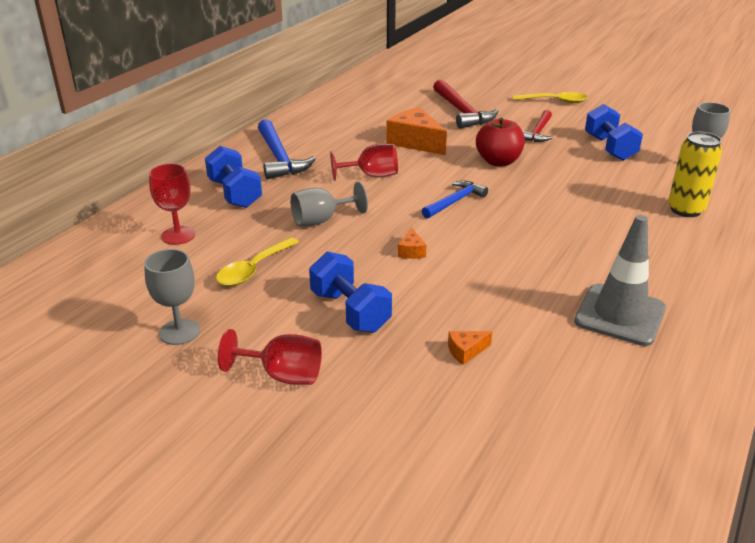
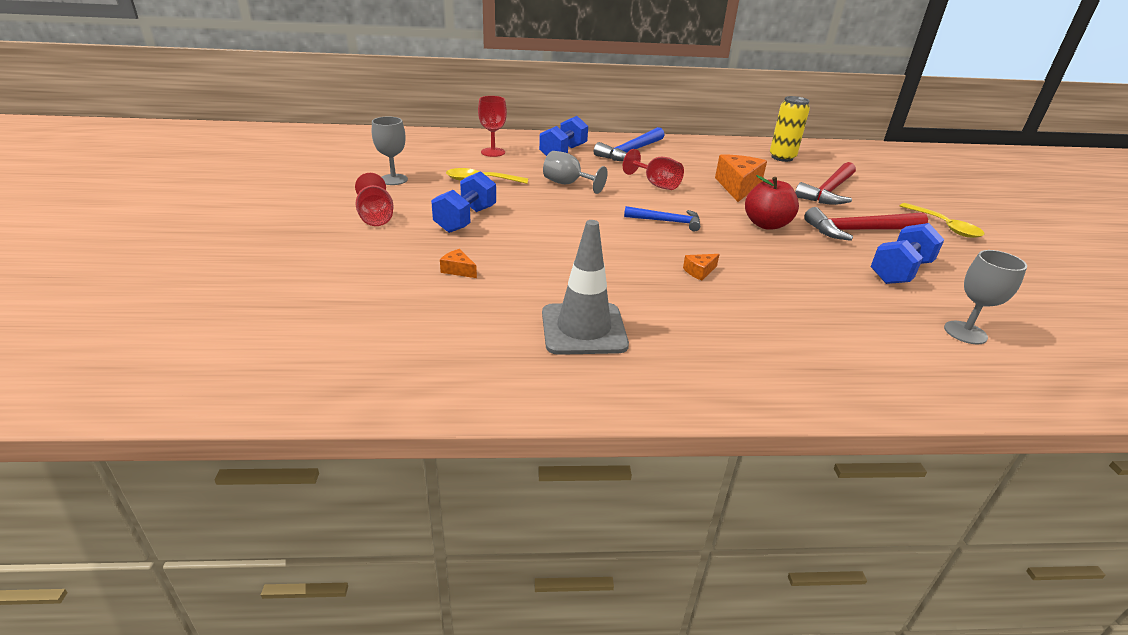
camera: 55 degrees right, 0 degrees up
orange cheese [398,227,427,259] -> orange cheese moved to [683,254,720,280]
red hammer [522,110,553,142] -> red hammer [804,207,928,241], size x1.57
yellow can [668,132,722,217] -> yellow can moved to [770,96,810,162]

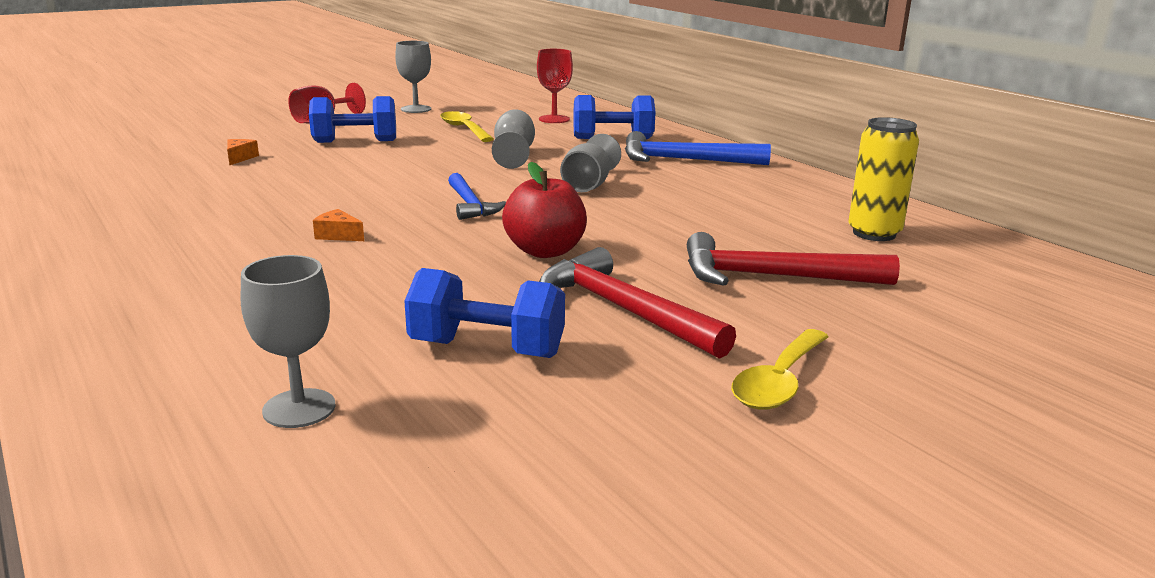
camera: 60 degrees right, 10 degrees down
grey traffic cone [542,220,629,355] -> none
red goblet [623,149,684,190] -> grey goblet [560,134,621,192]
orange cheese [715,154,767,202] -> none

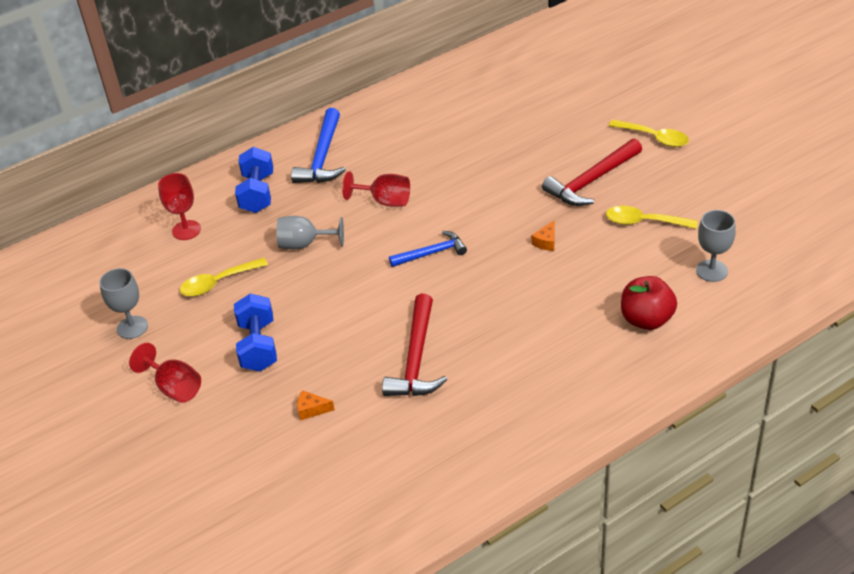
camera: 85 degrees left, 20 degrees up
orange cheese [313,209,364,241] -> orange cheese moved to [532,221,554,251]
blue dumbbell [404,268,565,358] -> yellow spoon [606,206,698,229]
red apple [502,162,587,258] -> red apple moved to [621,276,677,330]
grey goblet [560,134,621,192] -> red goblet [342,171,410,207]
red hammer [687,232,900,286] -> red hammer moved to [382,294,447,396]
yellow can [848,117,919,241] -> none

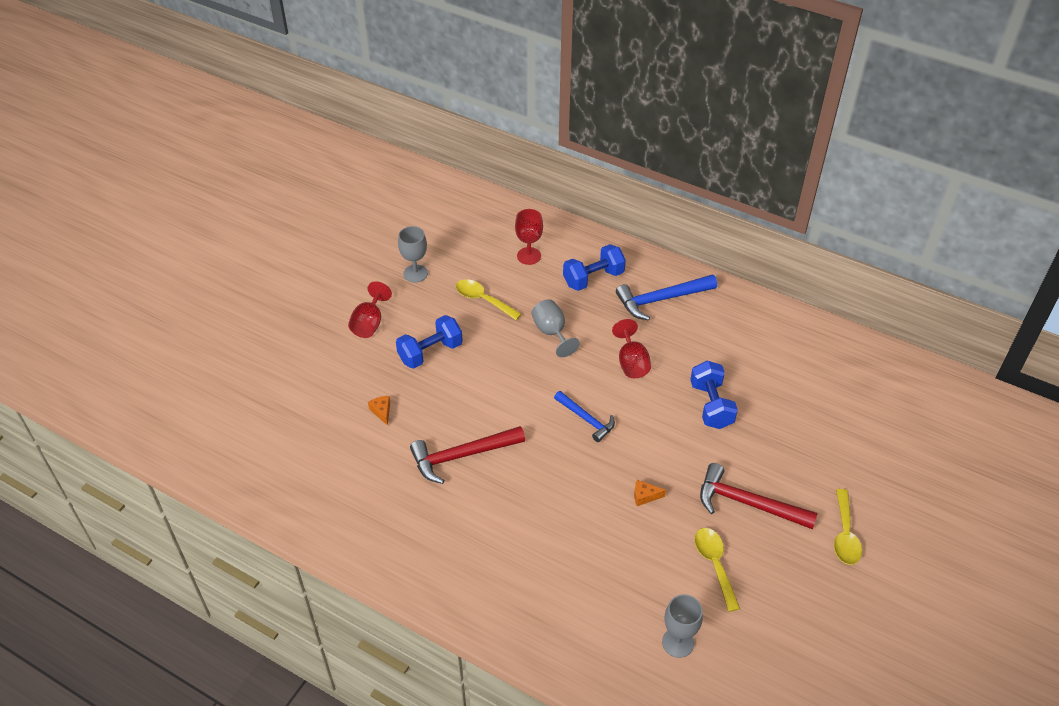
camera: 60 degrees right, 5 degrees up
red apple [621,276,677,330] -> none
none -> blue dumbbell [690,361,738,429]

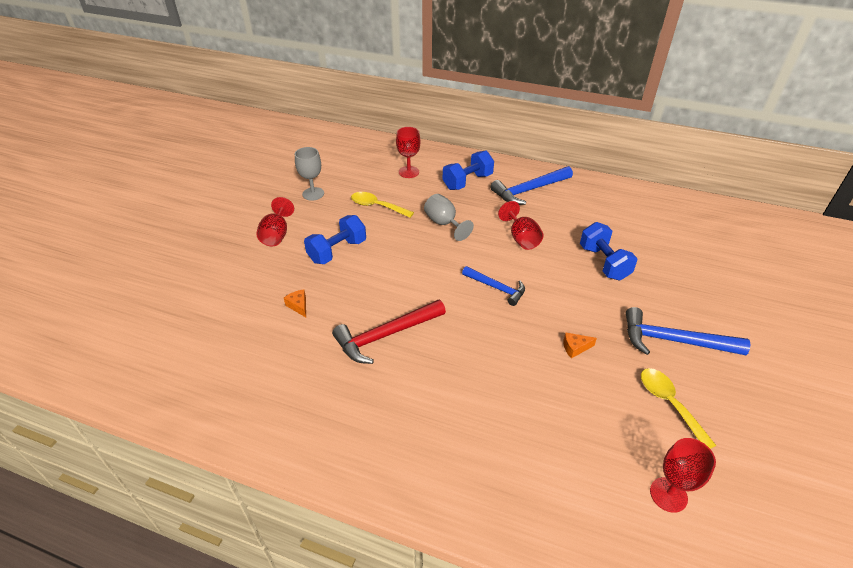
camera: 10 degrees left, 5 degrees down
grey goblet [662,594,703,658] -> red goblet [650,438,716,513]
red hammer [700,463,818,529] -> blue hammer [626,307,750,355]
yellow spoon [834,489,862,565] -> none

